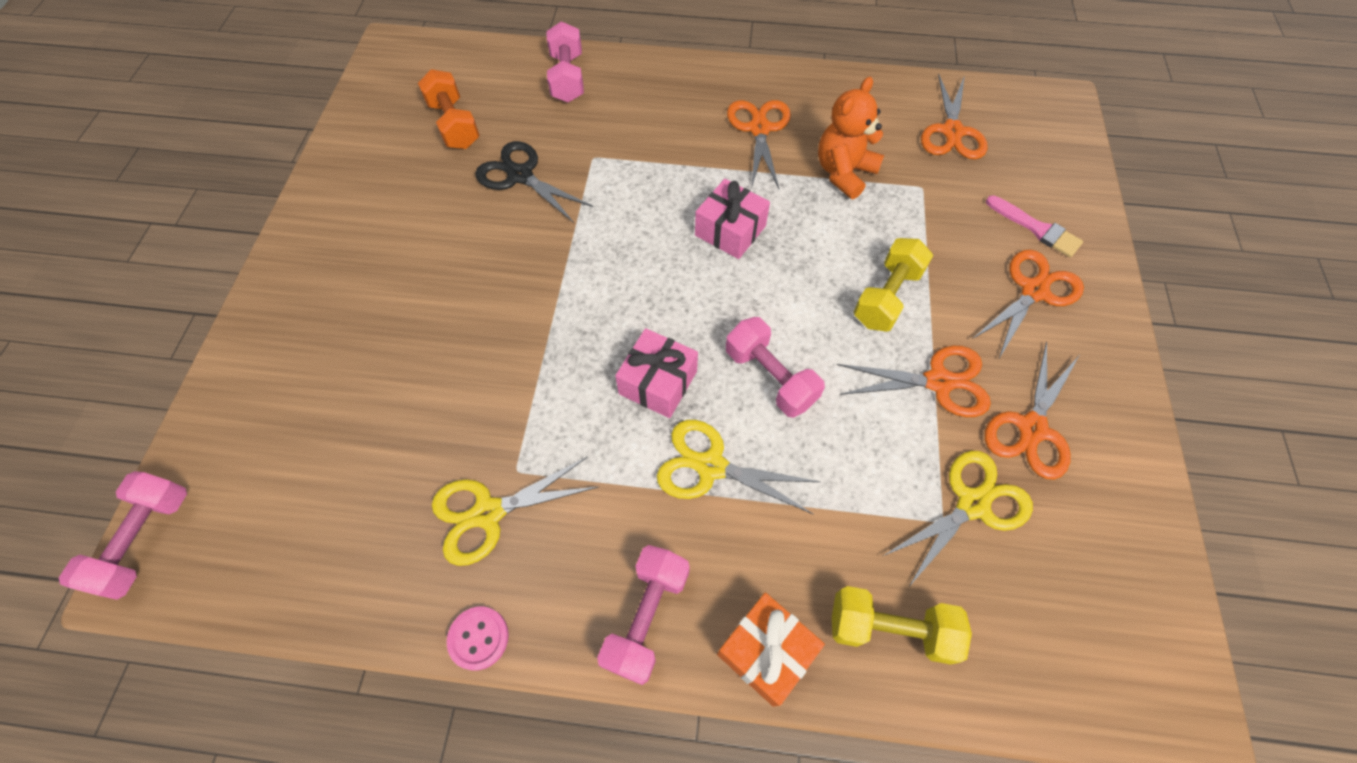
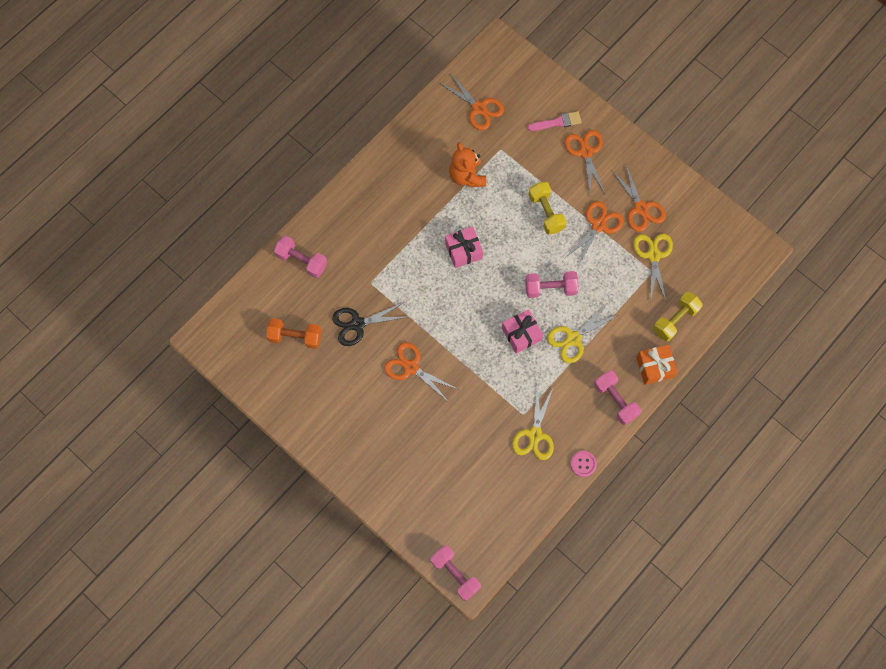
camera: 55 degrees left, 10 degrees up
orange scissors [727,100,791,189] -> orange scissors moved to [384,342,457,401]

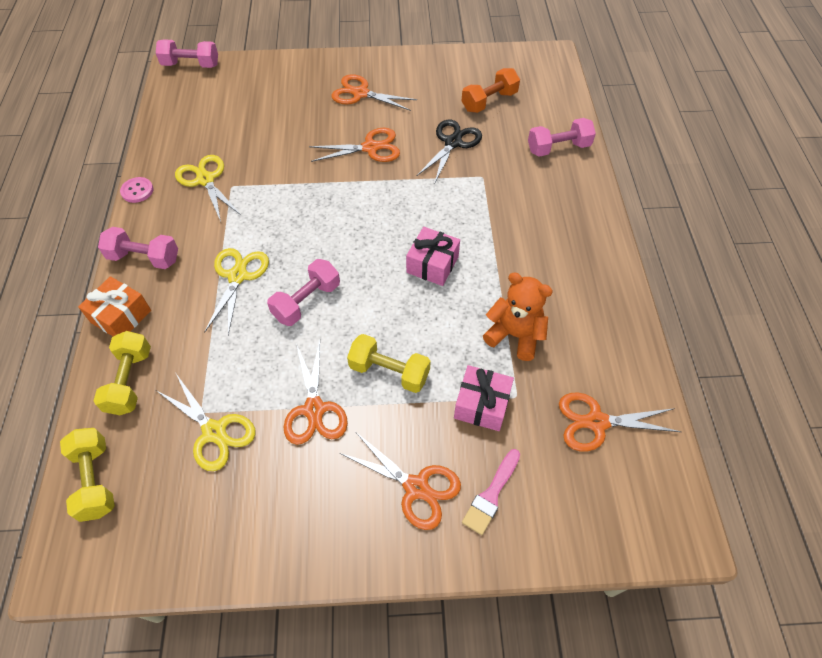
camera: 135 degrees right, 15 degrees down
pink gift [502,309,543,354] -> pink gift moved to [454,365,514,431]
orange scissors [612,165,666,232] -> orange scissors moved to [331,74,417,111]
none -> yellow dumbbell [60,428,115,522]

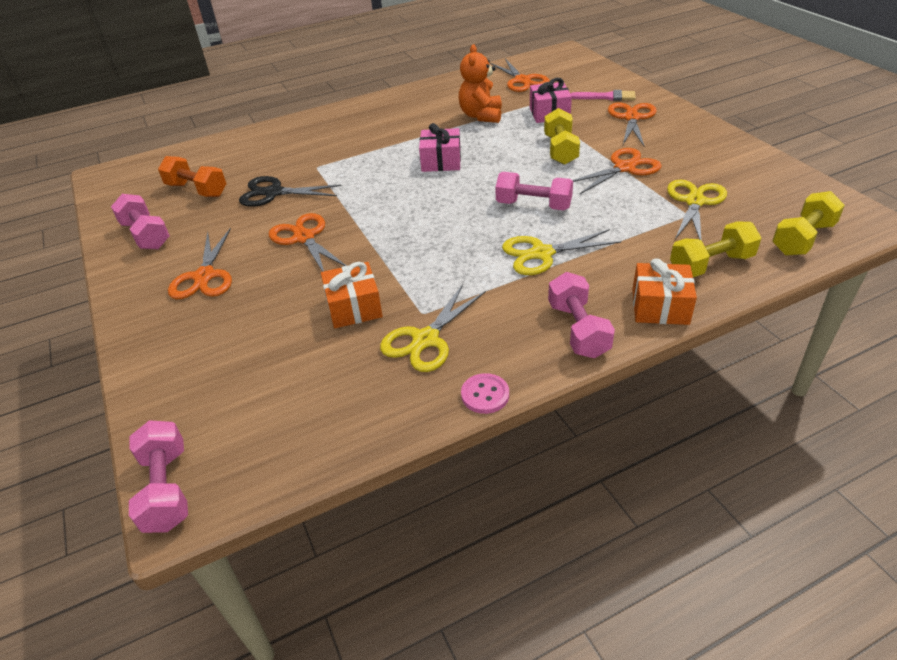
camera: 110 degrees left, 15 degrees down
pink dumbbell [528,118,596,157] -> pink dumbbell moved to [111,194,170,249]
none -> orange gift [321,262,383,328]

